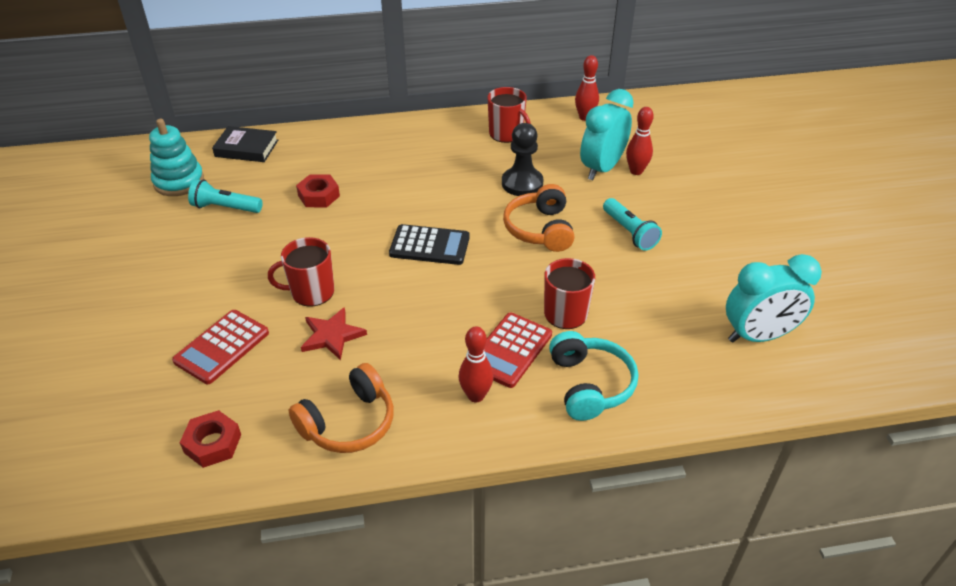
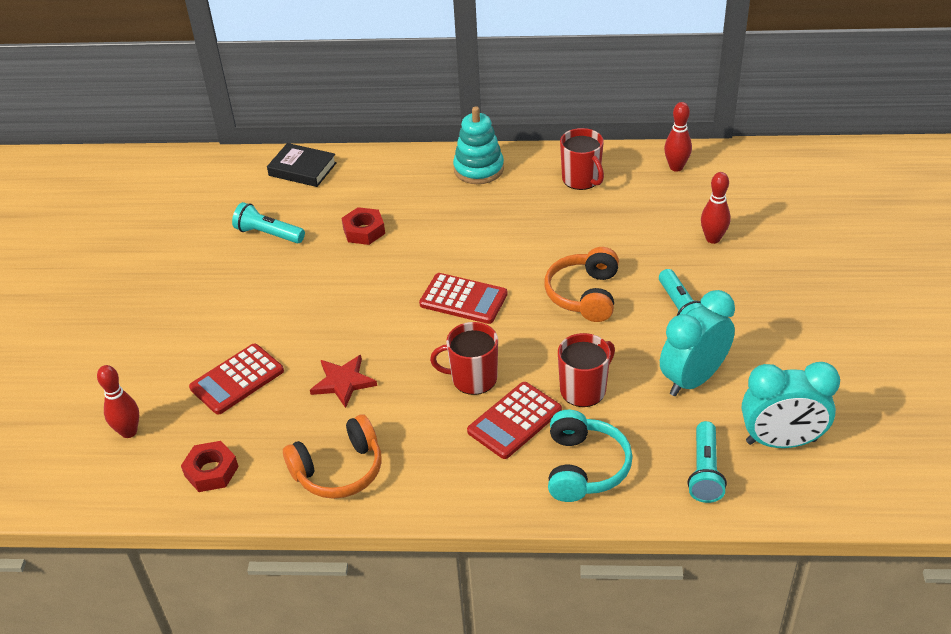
camera: 15 degrees right, 0 degrees up
turquoise stacking toy [149,119,204,196] -> turquoise stacking toy moved to [453,106,504,184]
red mug [268,237,334,307] -> red mug moved to [430,322,498,395]
black calculator [389,224,470,265] -> red calculator [419,273,508,324]
red bowling pin [459,326,494,402] -> red bowling pin moved to [97,365,139,438]
black pawn [502,123,544,196] -> none
turquoise clock [580,89,634,180] -> turquoise clock moved to [660,290,735,396]
none -> turquoise flashlight [687,421,727,503]

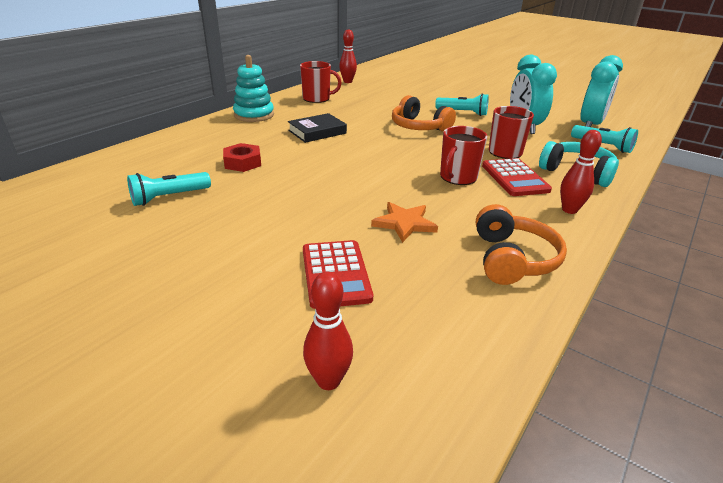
camera: 60 degrees left, 10 degrees down
red nut [181,441,239,492] -> none
black book [267,143,337,187] -> black book moved to [288,113,347,143]
red star [310,355,377,408] -> orange star [371,202,438,243]
red calculator [419,273,508,324] -> none
red bowling pin [701,172,731,244] -> red bowling pin moved to [560,130,602,214]

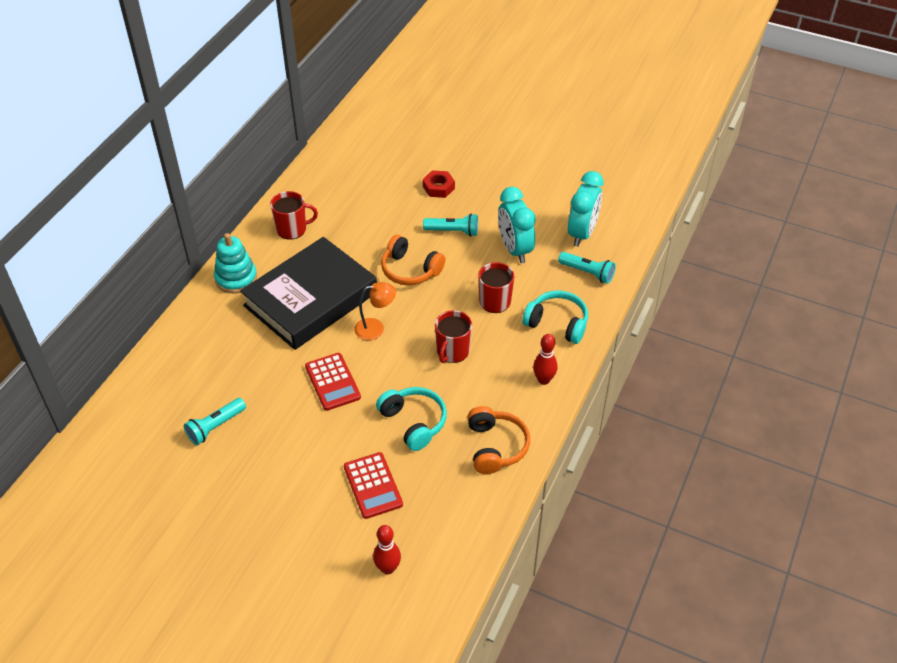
camera: 10 degrees left, 15 degrees up
red nut [223,143,261,172] -> red nut moved to [423,170,455,198]
black book [288,113,347,143] -> black book [240,237,377,350], size x2.28
red bowling pin [339,29,357,83] -> none
orange star [371,202,438,243] -> turquoise headphones [376,387,447,451]
red calculator [482,158,552,196] -> red calculator moved to [305,353,361,411]
none -> orange lamp [354,282,396,340]

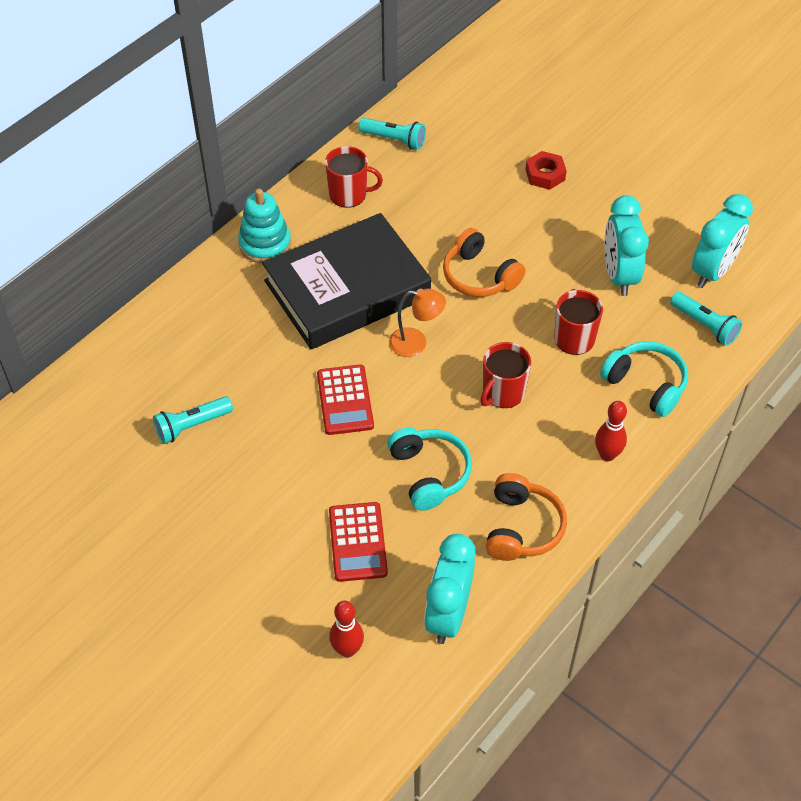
camera: 15 degrees right, 5 degrees up
turquoise flashlight [423,214,478,236] -> turquoise flashlight moved to [358,118,426,150]
none -> turquoise clock [424,534,475,644]

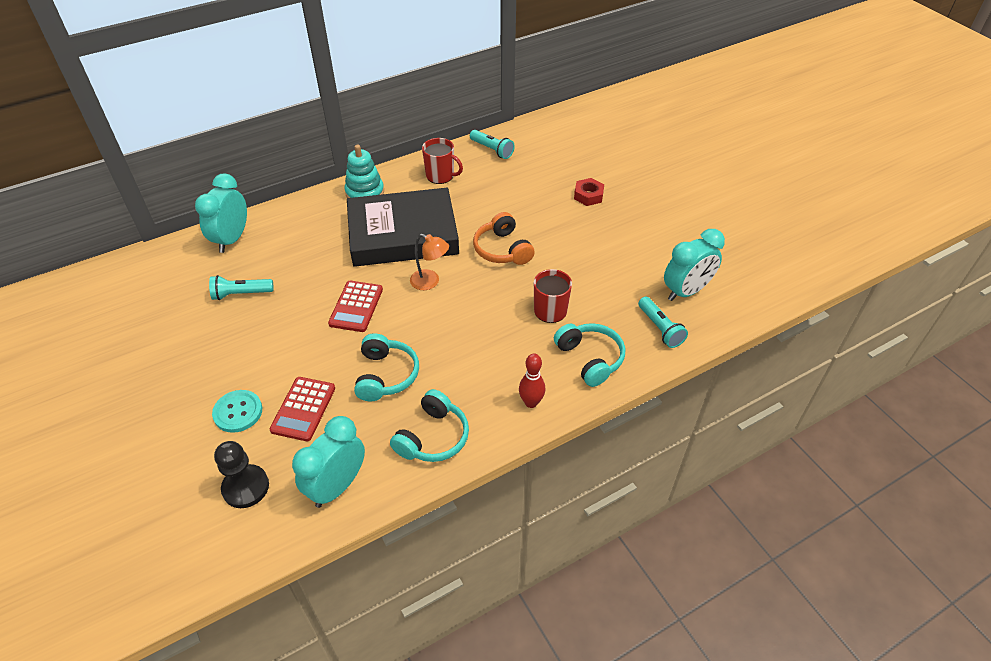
camera: 20 degrees right, 5 degrees down
red bowling pin [329,601,364,658] -> black pawn [214,441,269,508]
red mug [480,342,531,408] -> none
orange headphones [486,473,567,561] -> turquoise headphones [390,389,469,462]
turquoise clock [605,195,649,296] -> turquoise clock moved to [195,174,247,253]
none -> turquoise button [212,390,262,433]

